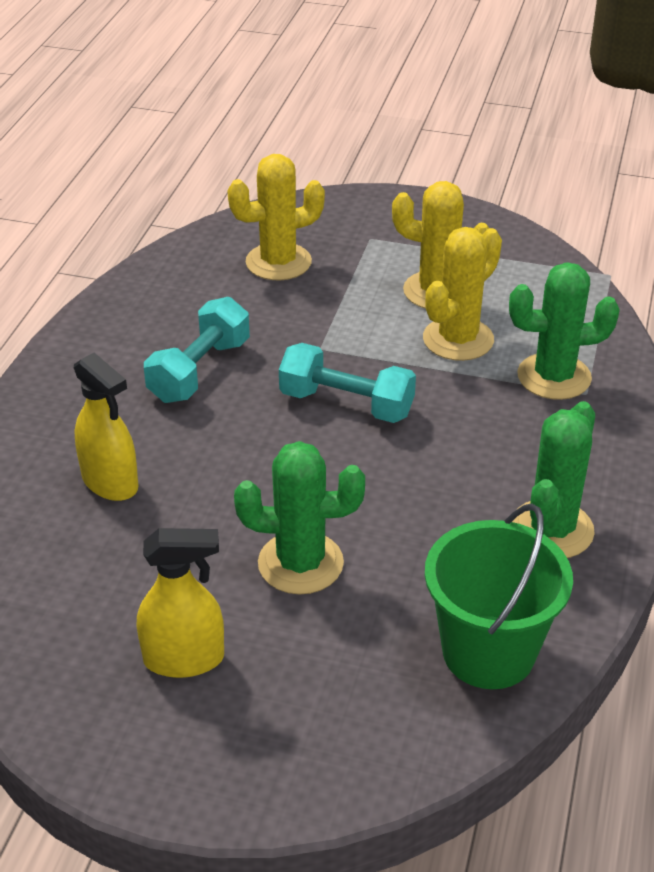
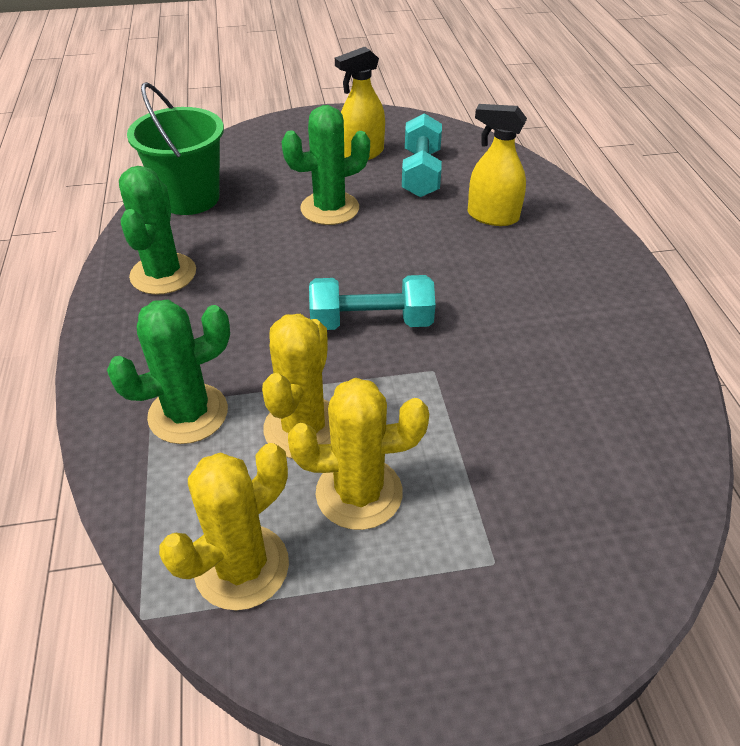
camera: 155 degrees right, 5 degrees up
turquoise dumbbell [144,297,250,403] -> turquoise dumbbell moved to [402,113,442,197]
yellow cactus [227,154,325,280] -> yellow cactus moved to [159,443,289,610]

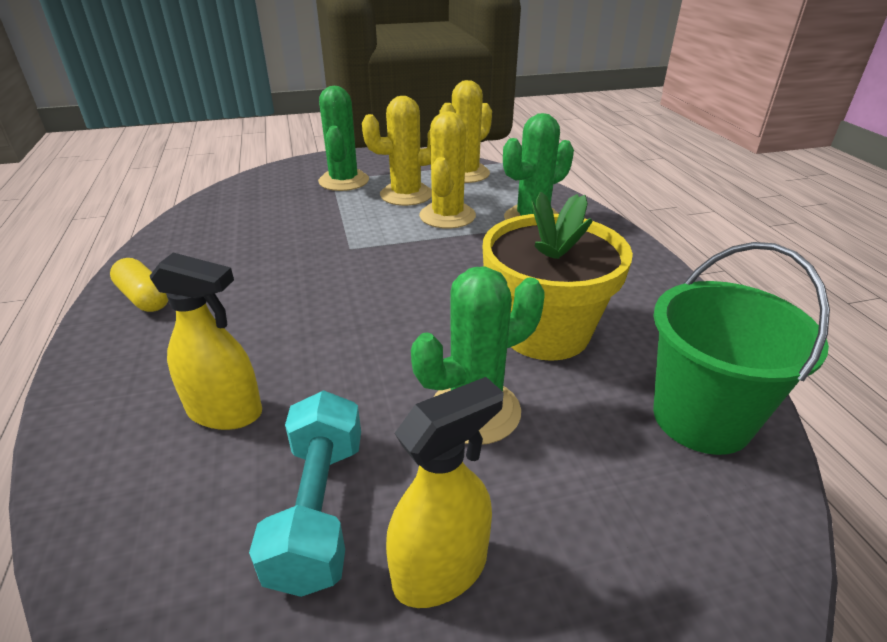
camera: 175 degrees right, 10 degrees down
green cactus [119,166,196,295] -> green cactus moved to [318,86,369,191]
turquoise dumbbell [309,275,435,330] -> none
none -> yellow capsule [110,258,168,312]
none -> yellow flower pot [483,192,633,361]

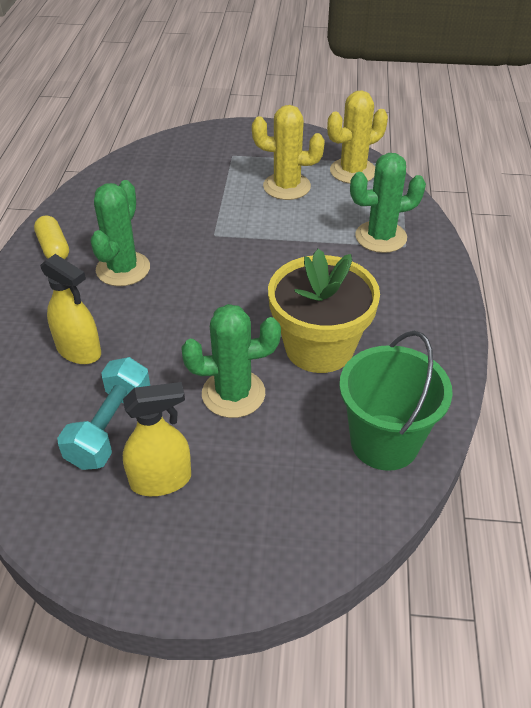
camera: 20 degrees right, 10 degrees up
green cactus [318,86,369,191] -> green cactus moved to [91,180,150,286]
yellow cactus [419,111,476,229] -> none

